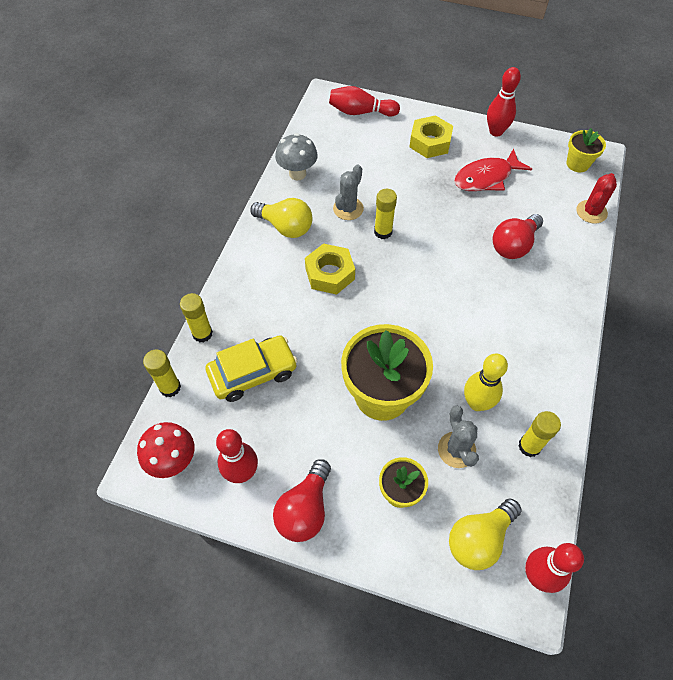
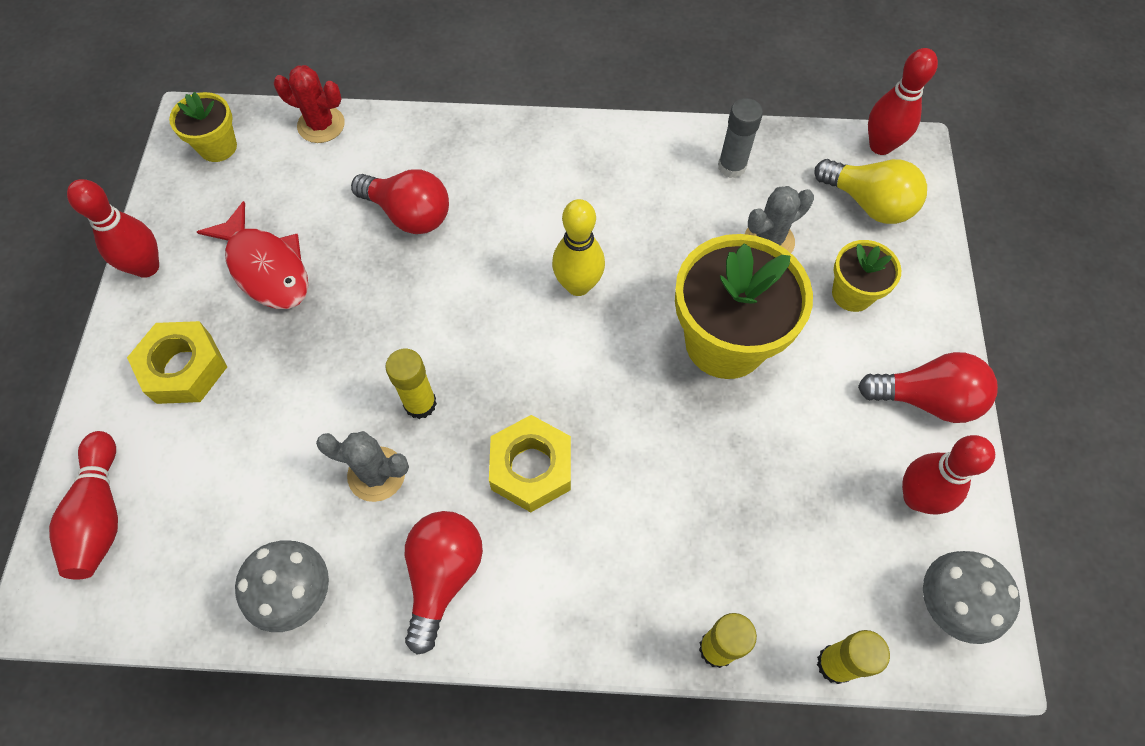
camera: 105 degrees left, 5 degrees up
red mushroom [137,422,195,478] -> grey mushroom [923,551,1020,644]
yellow car [205,335,298,402] -> none
yellow light bulb [250,198,313,238] -> red light bulb [405,511,483,654]
yellow bowling pin [464,354,508,411] -> yellow bowling pin moved to [552,199,605,296]
yellow glue stick [518,411,561,457] -> grey glue stick [718,98,763,178]

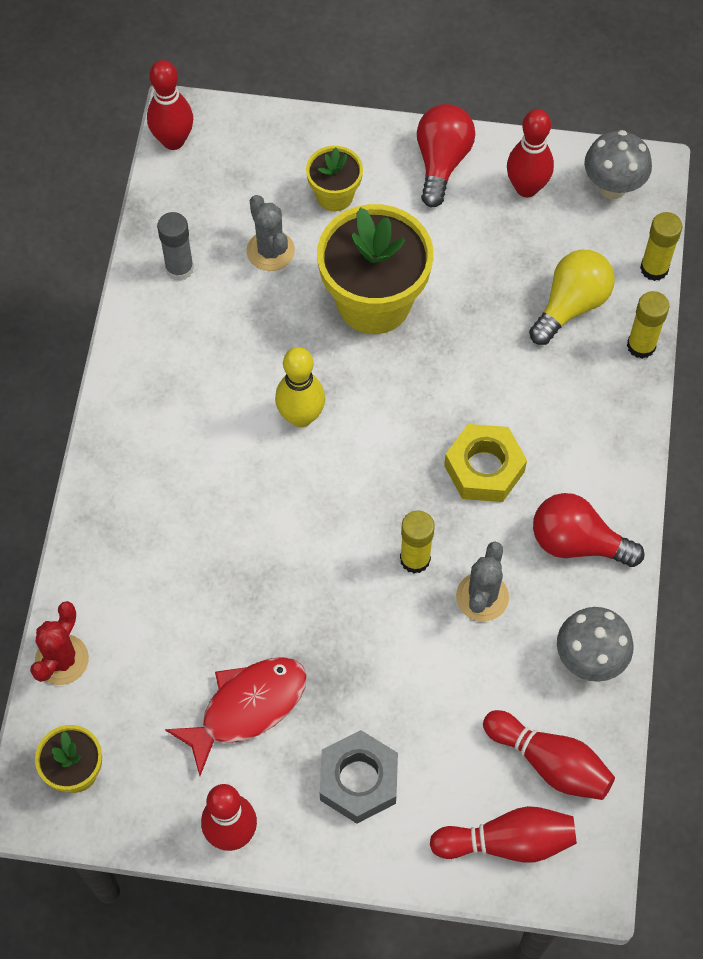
camera: 85 degrees left, 0 degrees up
yellow nut [127,321,227,404] -> grey nut [320,730,398,824]
red light bulb [351,169,449,234] -> none
yellow light bulb [814,159,927,224] -> yellow light bulb moved to [529,250,615,345]
none -> red bowling pin [483,710,615,800]

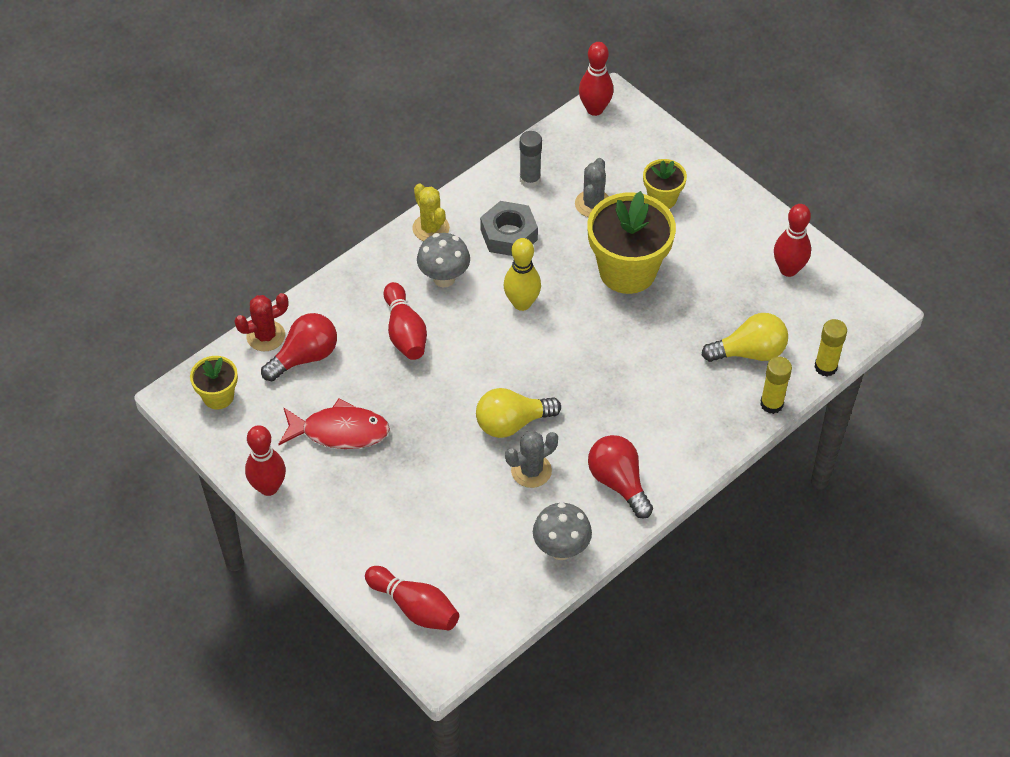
camera: 40 degrees right, 10 degrees down
grey nut [320,730,398,824] -> grey nut moved to [480,201,538,256]
yellow glue stick [400,510,435,574] -> yellow light bulb [476,388,561,438]
red light bulb [417,104,475,207] -> red light bulb moved to [261,313,337,381]
yellow nut [444,424,527,502] -> none
red bowling pin [483,710,615,800] -> red bowling pin moved to [383,282,427,360]
grey mushroom [584,130,652,199] -> grey mushroom moved to [417,233,470,287]
none -> yellow cactus [412,183,450,241]

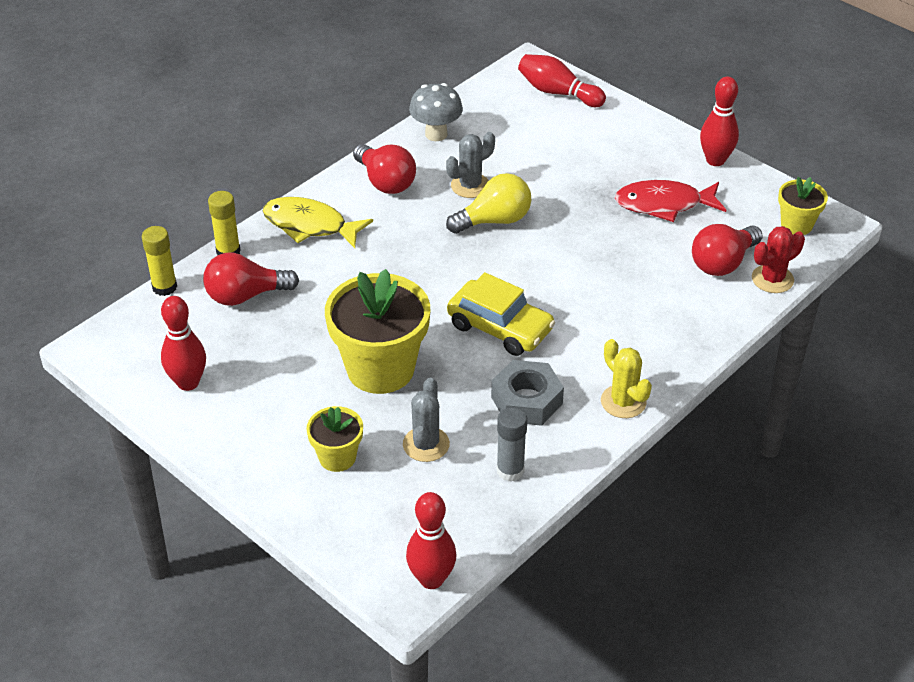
camera: 175 degrees right, 10 degrees down
red bowling pin [383,282,427,360] -> none
grey mushroom [417,233,470,287] -> none
yellow bowling pin [504,238,541,311] -> yellow car [447,272,555,356]
yellow light bulb [702,313,788,362] -> red light bulb [203,253,299,306]
none -> yellow fish [263,197,373,248]

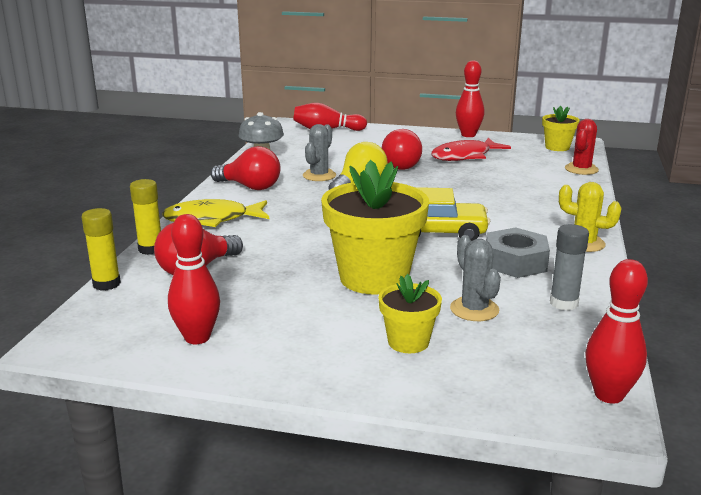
camera: 30 degrees left, 20 degrees down
red light bulb [692,224,763,276] -> red light bulb moved to [382,129,422,170]

